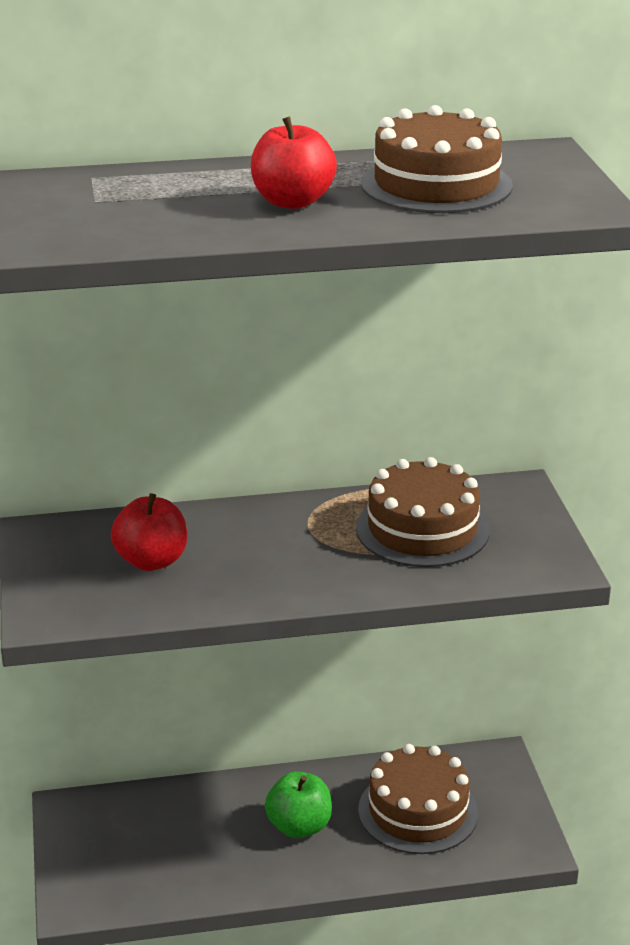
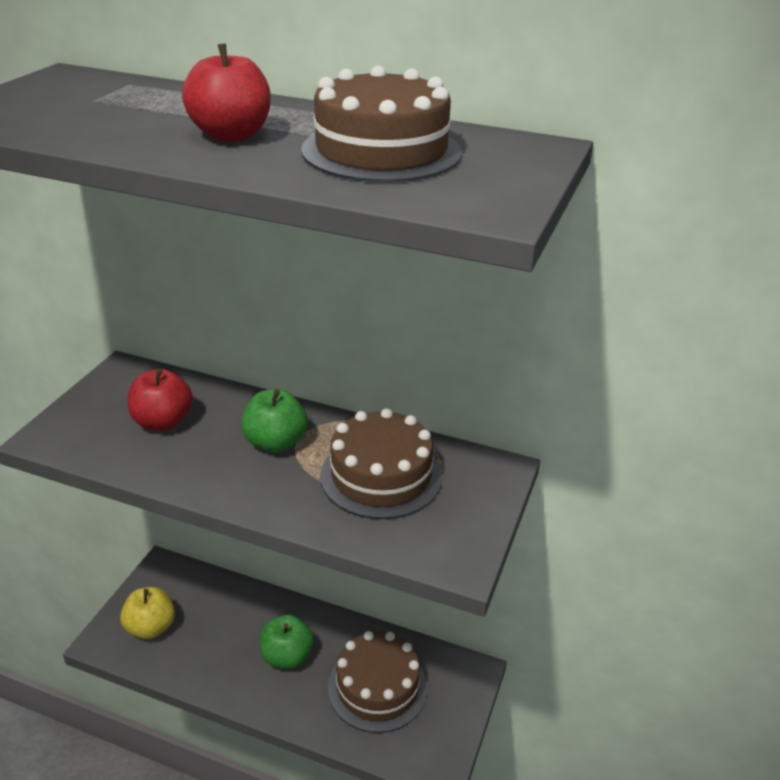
camera: 30 degrees right, 5 degrees up
none -> yellow apple [120,587,175,639]
none -> green apple [241,389,308,453]

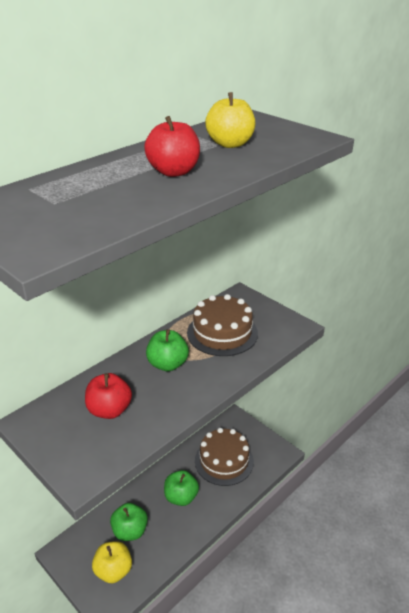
camera: 65 degrees left, 0 degrees up
brown cake [301,66,462,182] -> yellow apple [205,92,255,148]
none -> green apple [110,503,148,541]

